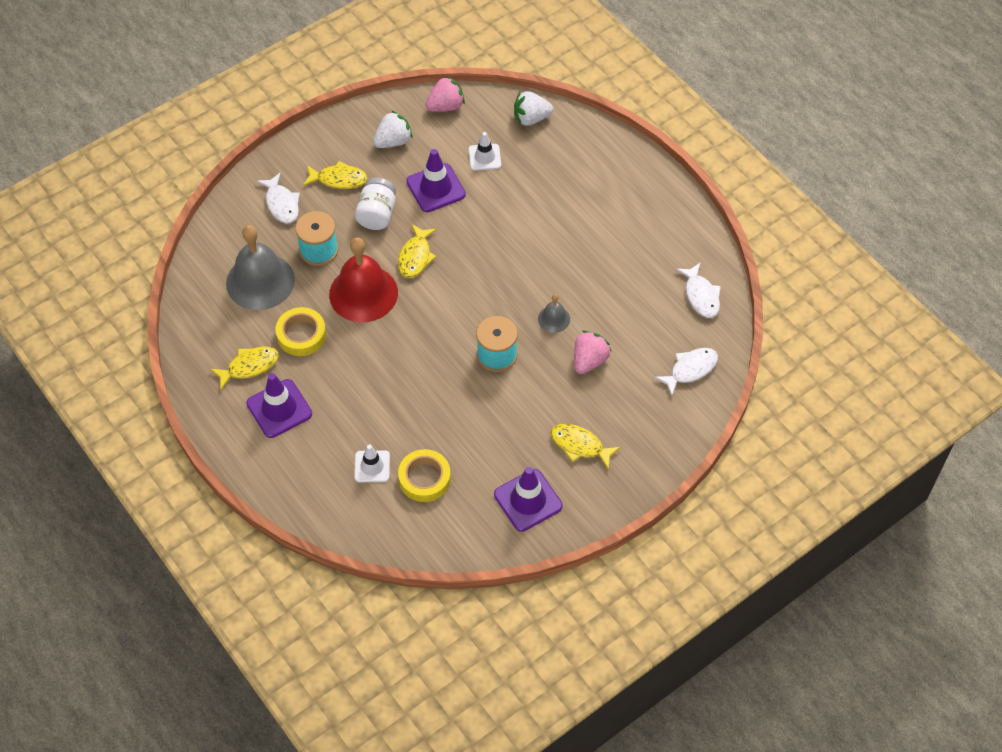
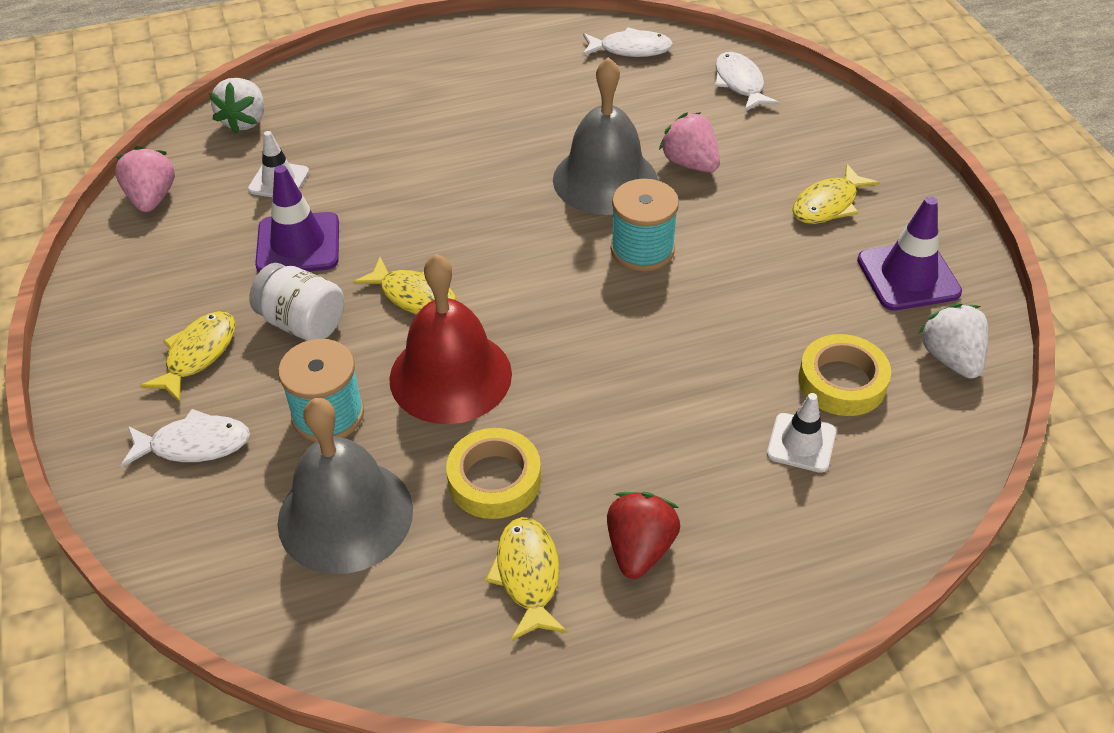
camera: 70 degrees left, 10 degrees down
purple traffic cone [246,373,312,438] -> red strawberry [607,492,680,579]
white strawberry [373,110,413,148] -> white strawberry moved to [918,303,988,379]
grey bell [538,294,570,333] -> grey bell [553,57,658,215], size x2.15

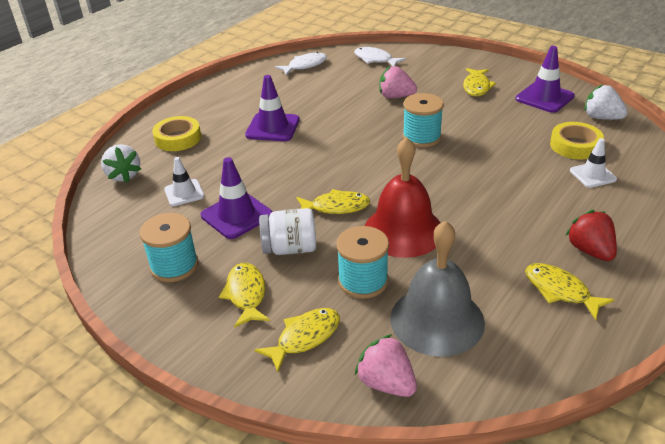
camera: 35 degrees left, 10 degrees down
pink strawberry [115,146,175,212] -> pink strawberry moved to [355,334,417,397]
white fish [121,409,250,467] -> yellow fish [254,308,340,372]
yellow tape [446,428,541,519] -> yellow tape moved to [152,116,201,151]
grey bell [553,57,658,215] -> none
none -> turquoise spool [140,213,199,282]
none -> purple traffic cone [245,75,300,141]

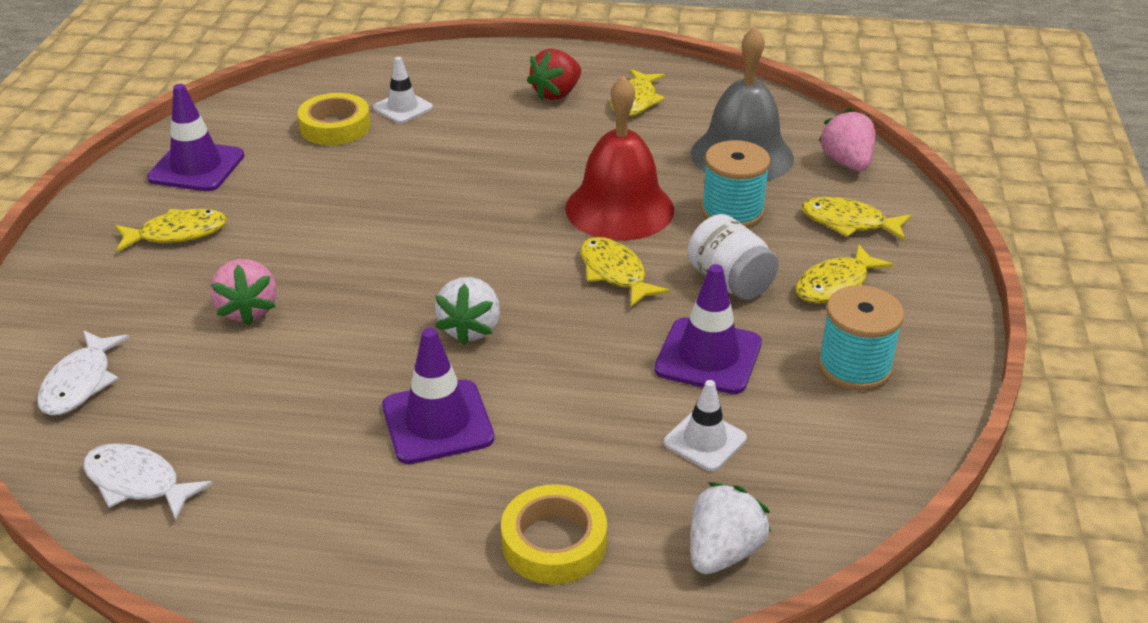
camera: 120 degrees left, 0 degrees up
pink strawberry [355,334,417,397] -> pink strawberry turned 150 degrees clockwise [818,108,875,171]
turquoise spool [403,93,444,148] -> none
white strawberry [584,84,628,120] -> white strawberry moved to [435,277,500,345]

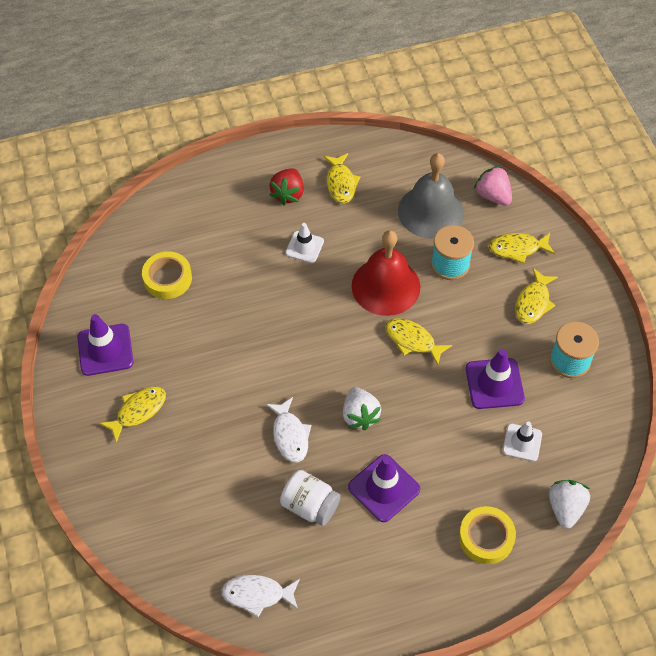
camera: 25 degrees left, 20 degrees up
white fish [37,331,130,416] -> white fish moved to [266,397,311,462]
pink strawberry [210,259,277,326] -> none
white traffic cone [373,57,433,123] -> white traffic cone moved to [286,223,324,263]
white jar [687,214,778,300] -> white jar moved to [280,470,341,526]

